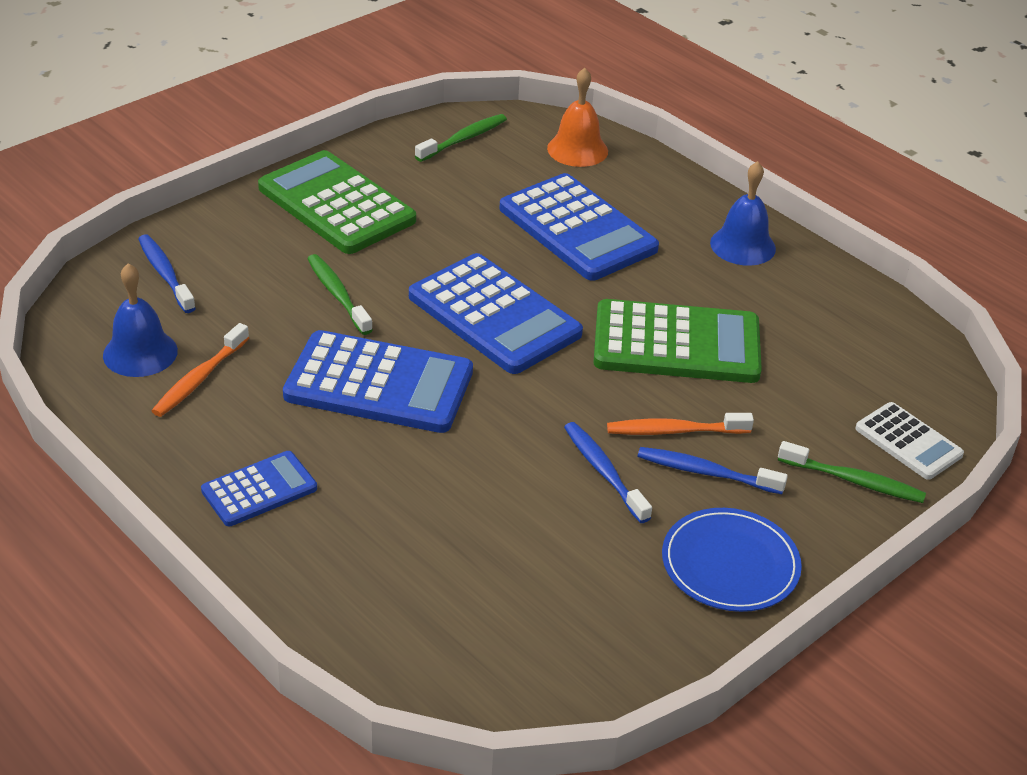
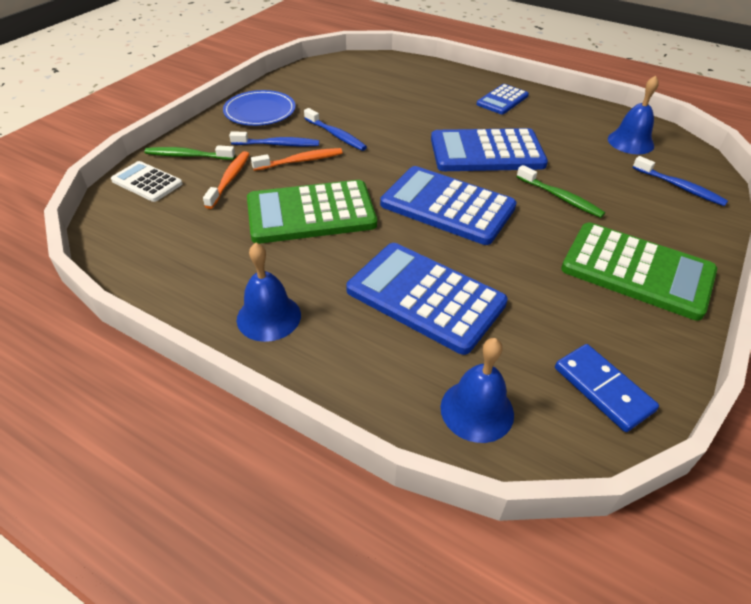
camera: 165 degrees right, 5 degrees up
orange toothbrush [152,323,249,417] -> orange toothbrush moved to [203,151,249,209]
green toothbrush [415,114,507,162] -> blue domino [555,344,659,432]
orange bell [547,68,608,167] -> blue bell [441,338,514,443]

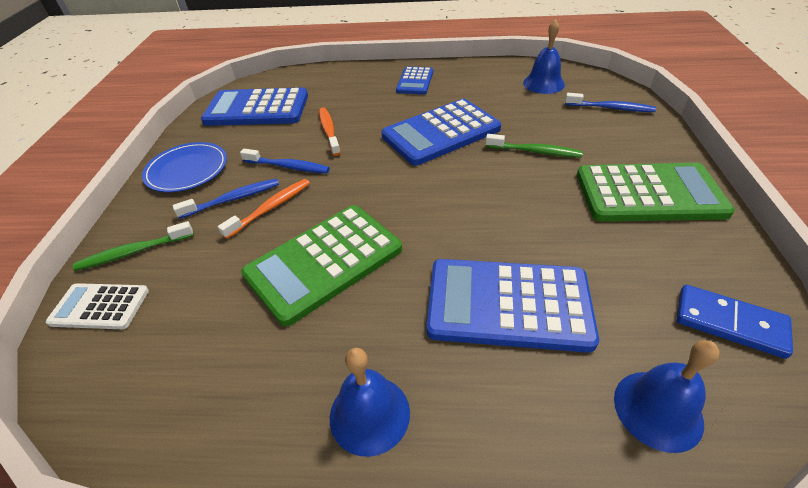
camera: 25 degrees left, 0 degrees up
orange toothbrush [203,151,249,209] -> orange toothbrush moved to [319,107,341,156]
blue calculator [380,166,517,245] -> blue calculator moved to [201,88,308,126]

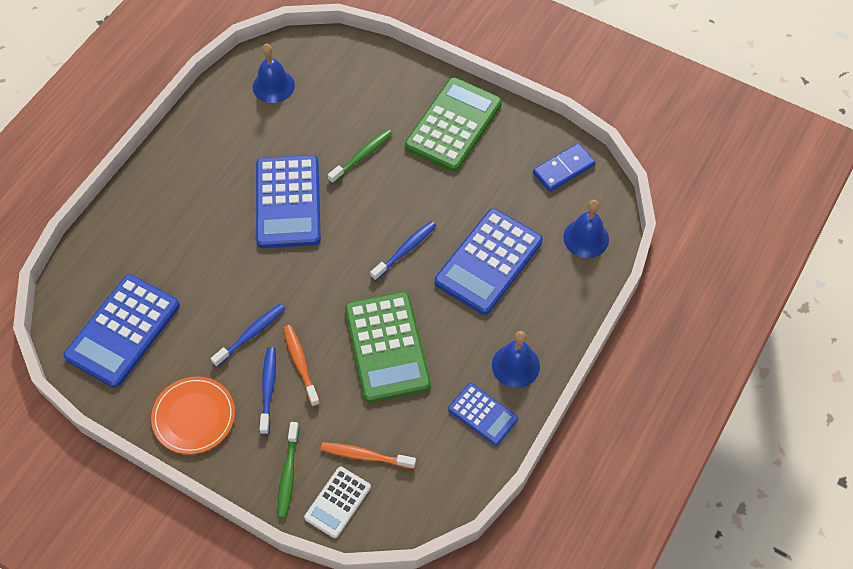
camera: 65 degrees left, 15 degrees up
blue plate [142,142,227,192] -> orange plate [151,376,235,454]
orange toothbrush [319,107,341,156] -> orange toothbrush moved to [321,442,416,469]
blue calculator [396,67,433,94] -> blue calculator moved to [448,383,518,446]
blue toothbrush [565,93,656,112] -> blue toothbrush moved to [370,221,436,281]

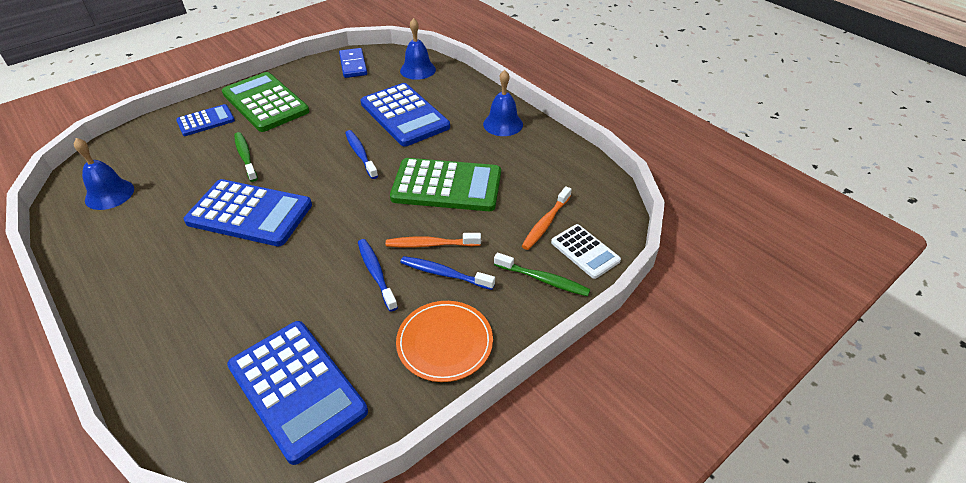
camera: 70 degrees left, 15 degrees down
blue calculator [448,383,518,446] -> blue calculator moved to [176,104,235,136]

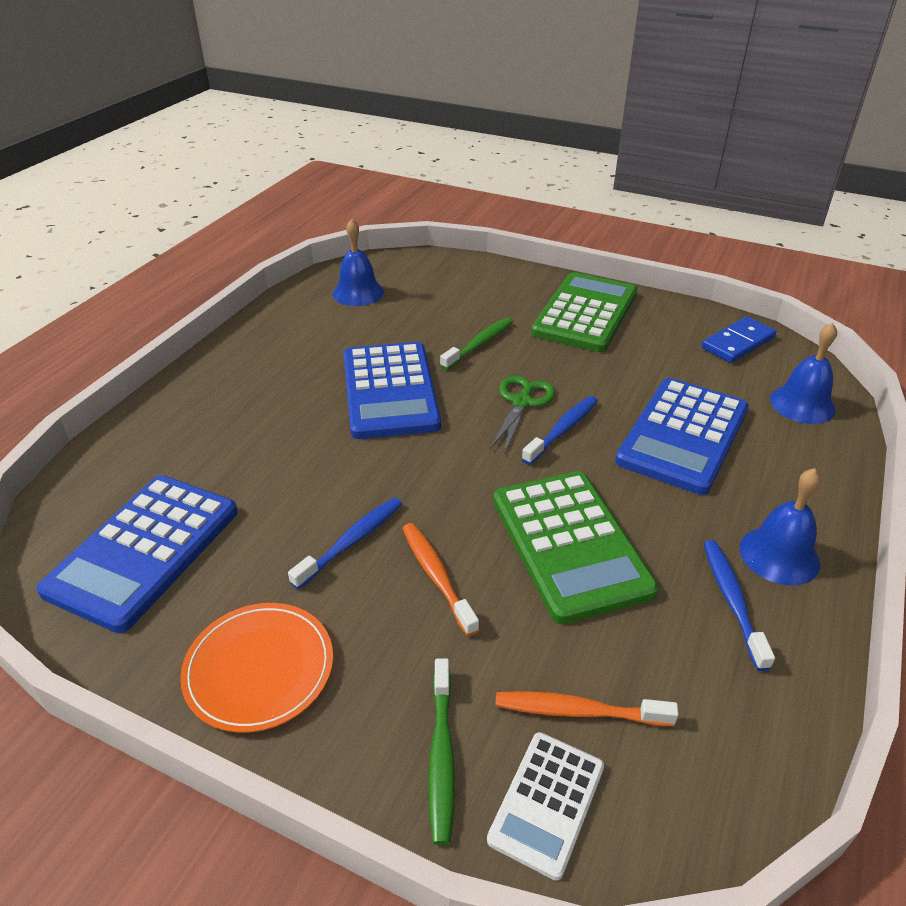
camera: 65 degrees right, 5 degrees down
blue calculator [176,104,235,136] -> none
blue toothbrush [400,256,495,290] -> blue toothbrush moved to [703,540,775,671]
none -> green scissors [489,376,555,454]

